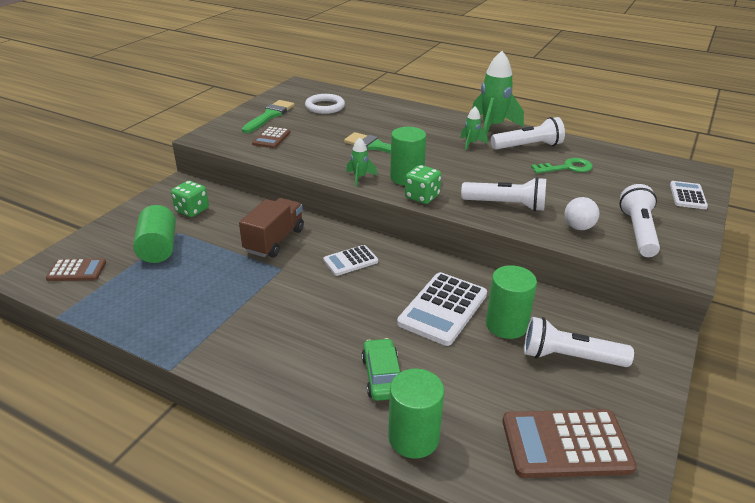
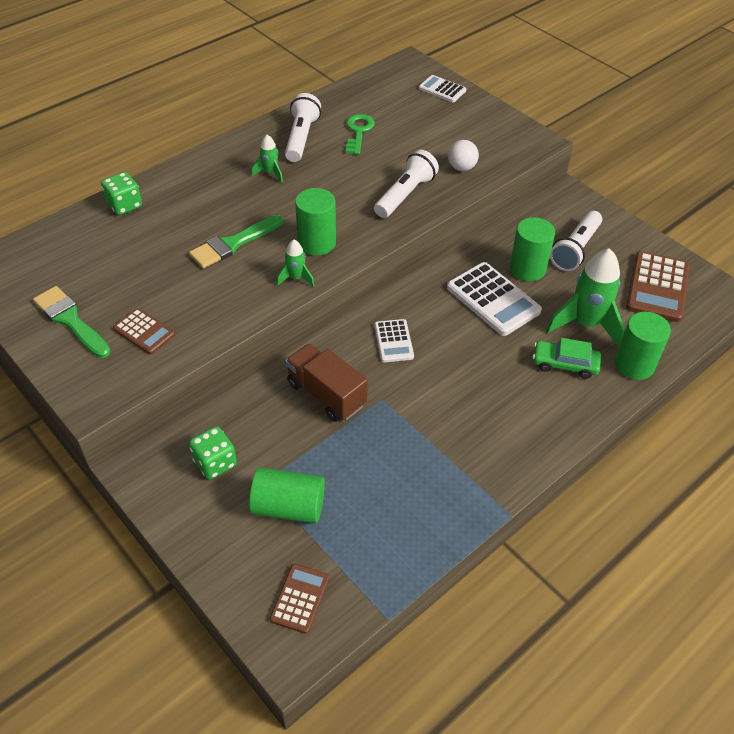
camera: 70 degrees left, 15 degrees up
white ring [305,94,345,114] -> none
green dice [405,165,441,204] -> green dice moved to [101,172,142,215]
green rocket [472,51,524,135] -> green rocket moved to [546,248,625,347]
white flashlight [619,184,660,257] -> none

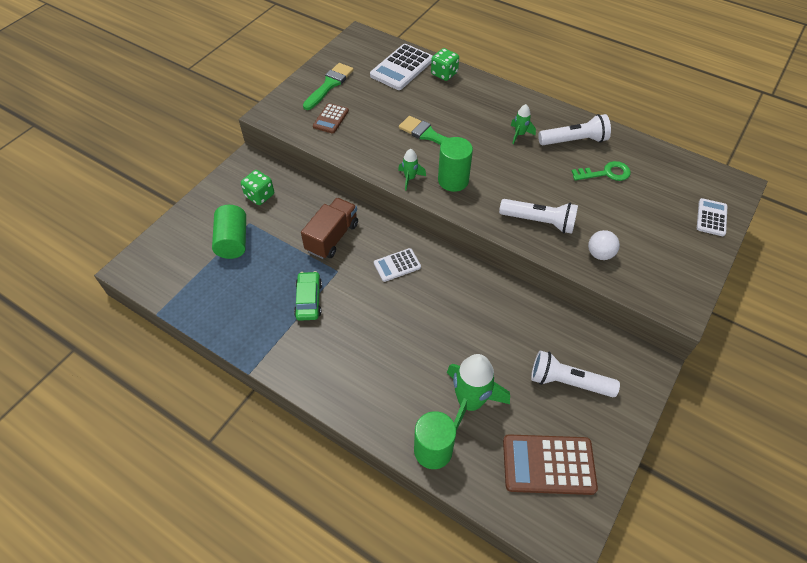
camera: 75 degrees right, 5 degrees up
brown calculator [270,564,329,634] -> none
white calculator [447,262,542,336] -> white calculator moved to [370,44,433,90]
green cylinder [510,217,555,281] -> none
green car [533,338,601,379] -> green car moved to [294,271,322,321]

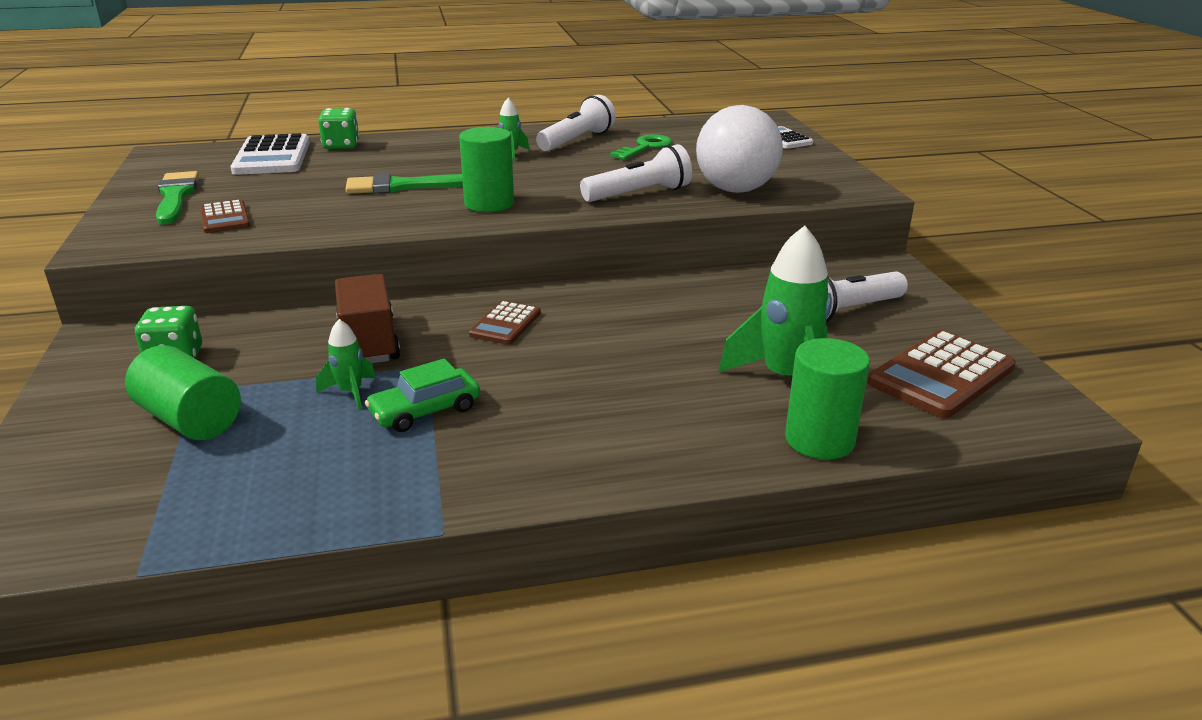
camera: 45 degrees left, 25 degrees down
green car [294,271,322,321] -> green car turned 75 degrees counterclockwise [365,358,480,432]
white calculator [374,248,421,282] -> brown calculator [469,301,541,345]
green rocket [398,149,426,190] -> green rocket moved to [316,319,376,410]
white ball [588,230,620,260] -> white ball [696,105,783,193], size x2.02

